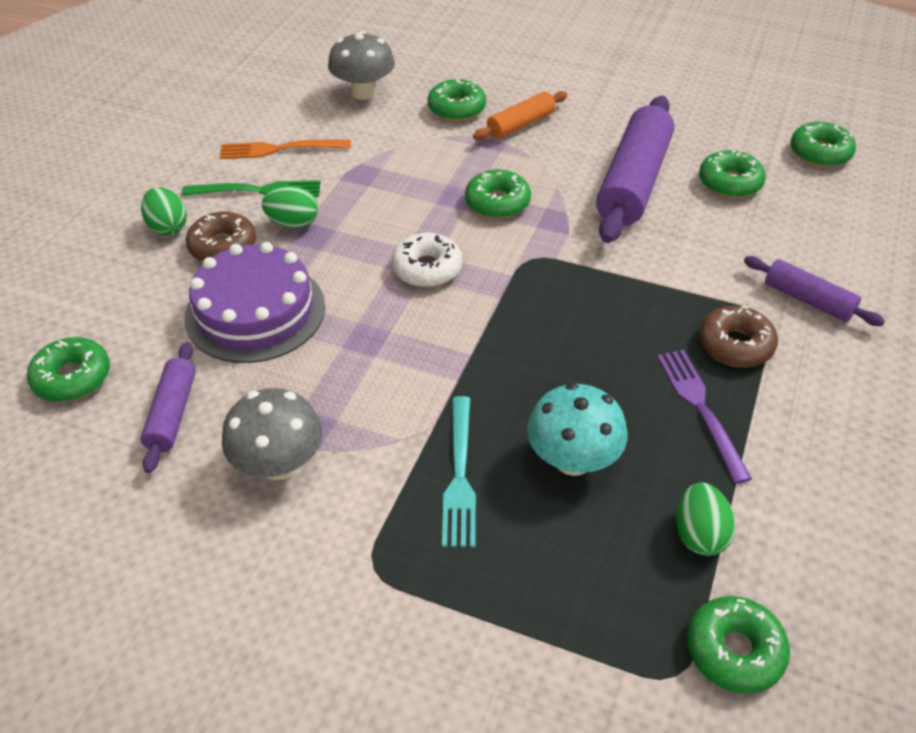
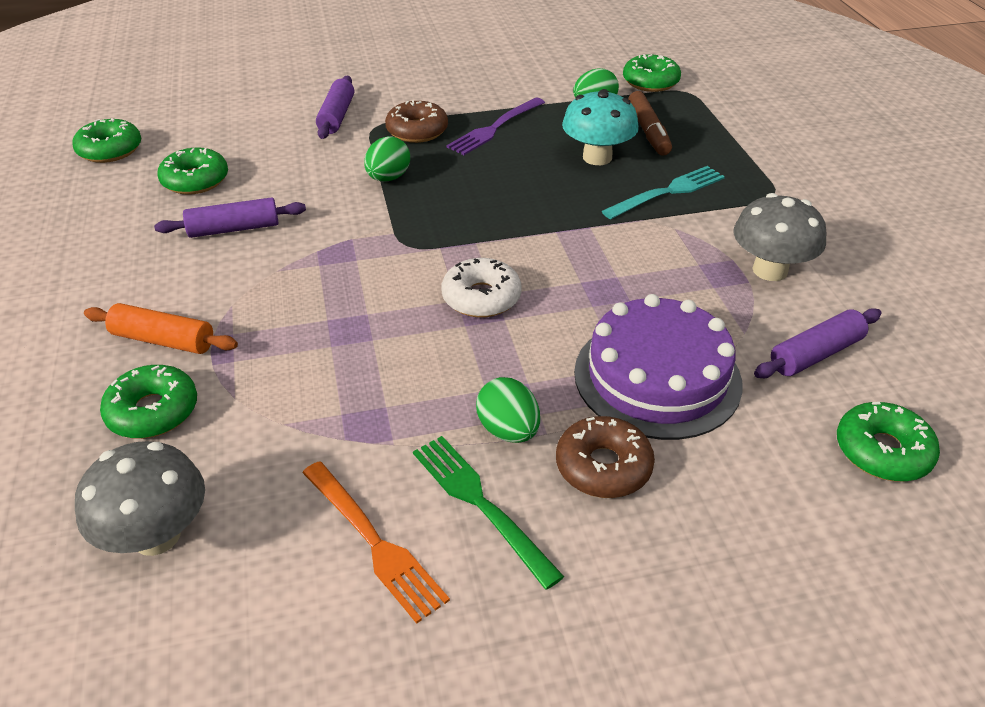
camera: 125 degrees left, 5 degrees down
green egg [141,187,187,235] -> green egg moved to [364,136,410,182]
green donut [465,169,531,219] -> none
purple rolling pin [596,96,674,243] -> purple rolling pin [154,197,306,238], size x0.53
none -> brown marker [628,91,672,156]

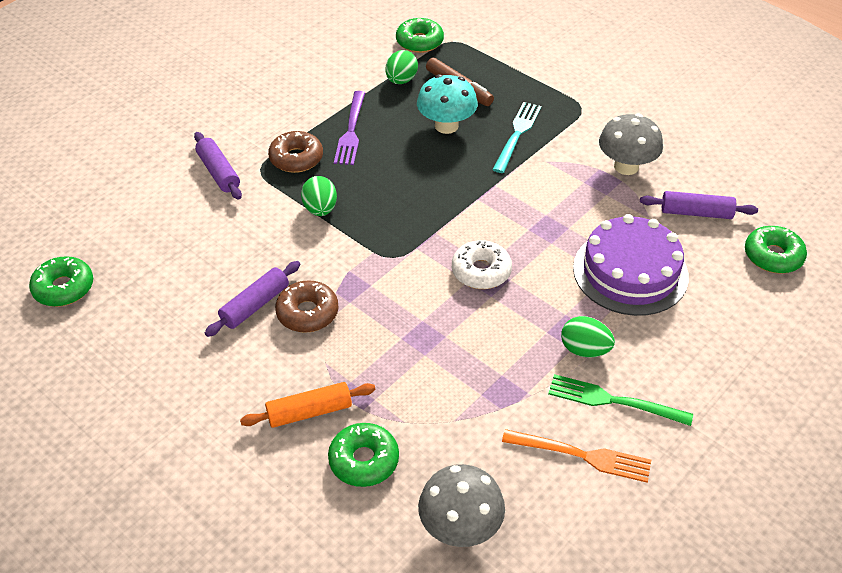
camera: 35 degrees left, 5 degrees up
green donut [157,148,228,195] -> none
brown donut [556,416,655,498] -> brown donut moved to [275,280,339,333]
purple rolling pin [754,308,881,378] -> purple rolling pin turned 75 degrees clockwise [640,191,758,219]

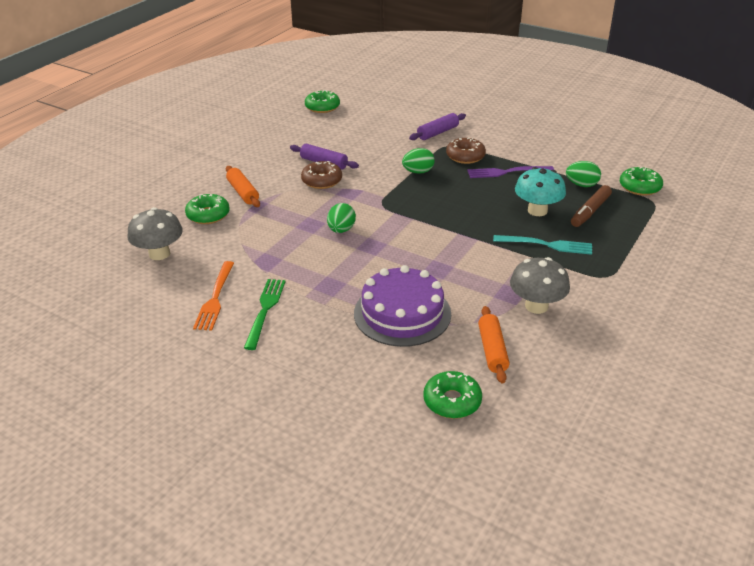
camera: 80 degrees right, 10 degrees down
white donut [452,240,512,289] -> none
green egg [561,316,615,358] -> green egg moved to [327,203,356,233]
purple rolling pin [640,191,758,219] -> orange rolling pin [478,306,509,384]

